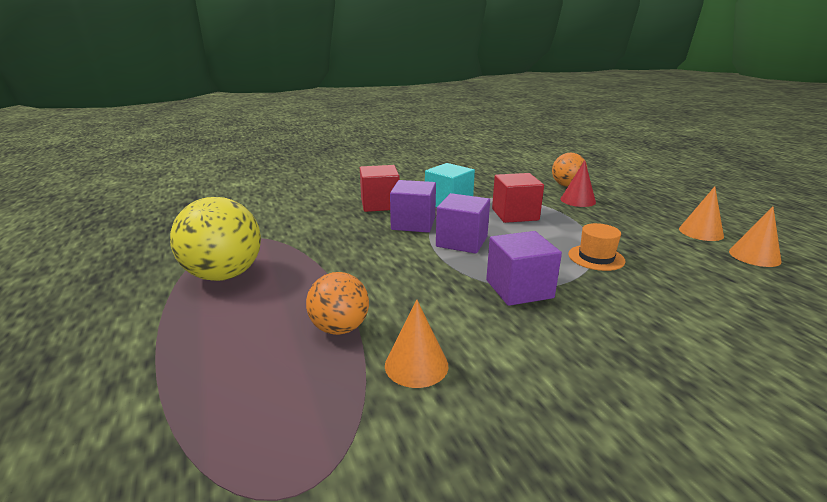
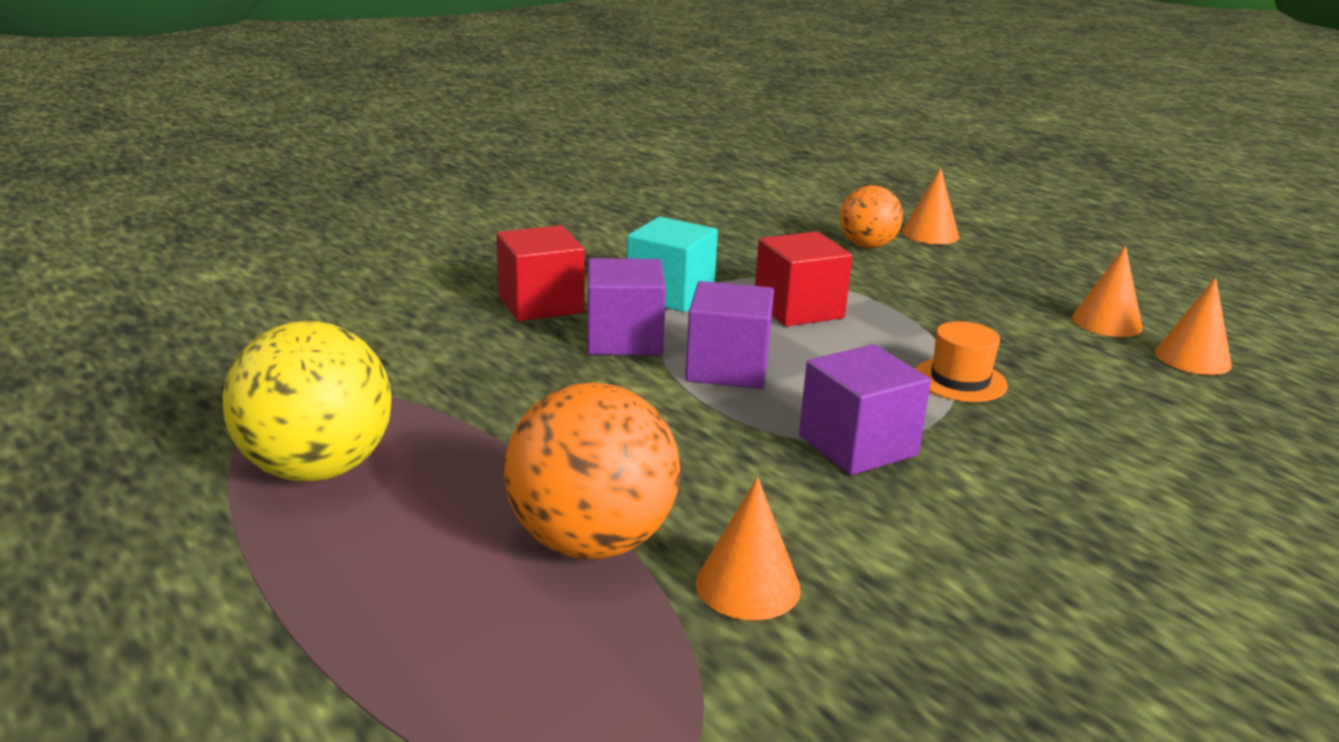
camera: 15 degrees left, 0 degrees up
orange ball [306,272,369,335] -> orange ball [504,382,680,559], size x1.60
red cone [560,160,596,207] -> none
none -> orange cone [902,168,959,244]

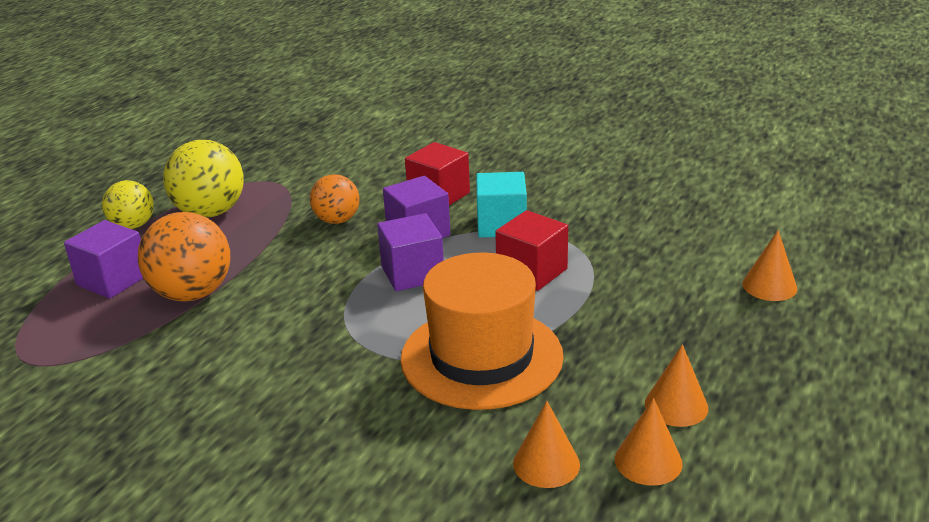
camera: 65 degrees right, 5 degrees up
orange cone [696,477,801,620] -> orange cone moved to [513,401,580,488]
purple cube [799,345,931,475] -> purple cube moved to [64,220,143,299]
orange ball [840,185,903,248] -> orange ball moved to [310,174,360,224]
orange hat [915,321,1008,402] -> orange hat [401,252,564,410], size x2.31
none -> yellow ball [102,180,154,229]

